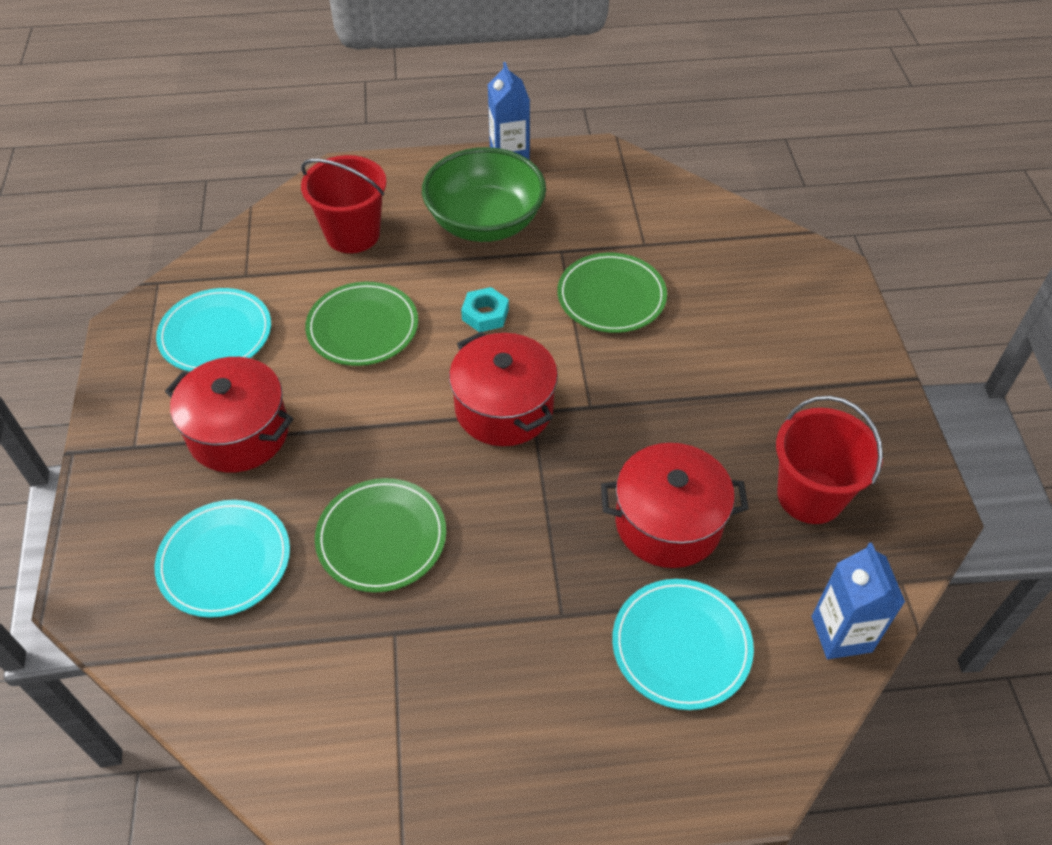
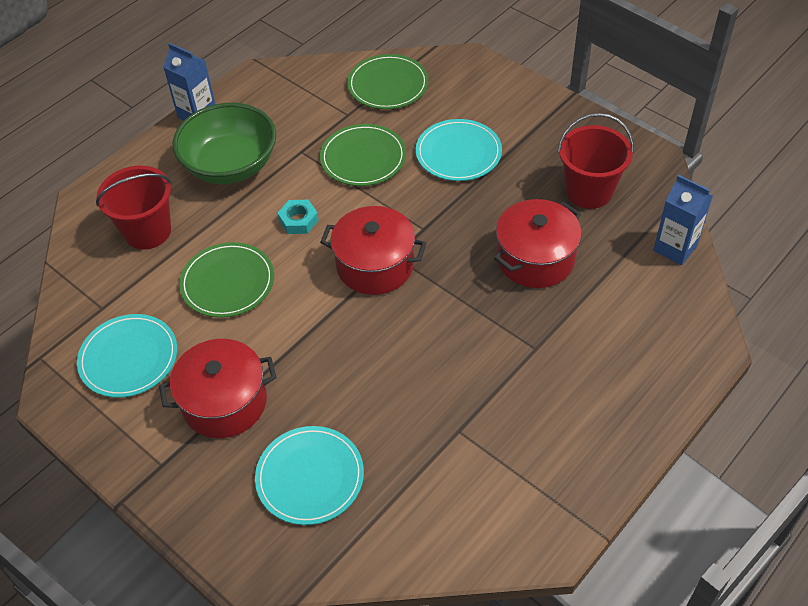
camera: 40 degrees left, 0 degrees up
green plate [315,478,446,592] -> green plate moved to [347,54,428,109]
turquoise plate [612,579,754,710] -> turquoise plate moved to [416,119,502,181]

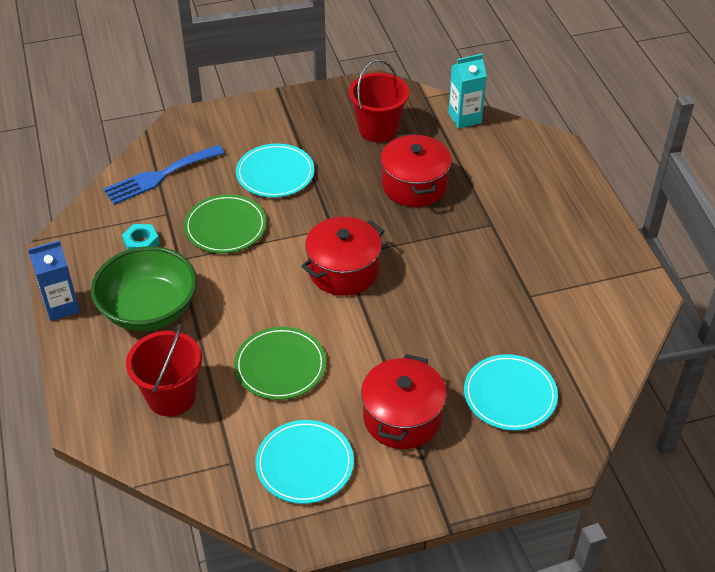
camera: 60 degrees left, 5 degrees down
turquoise nut [278,200,319,234] -> turquoise nut moved to [122,224,160,250]
green plate [347,54,428,109] -> blue fork [103,145,224,205]
blue carton [653,175,713,265] -> turquoise carton [448,54,487,129]

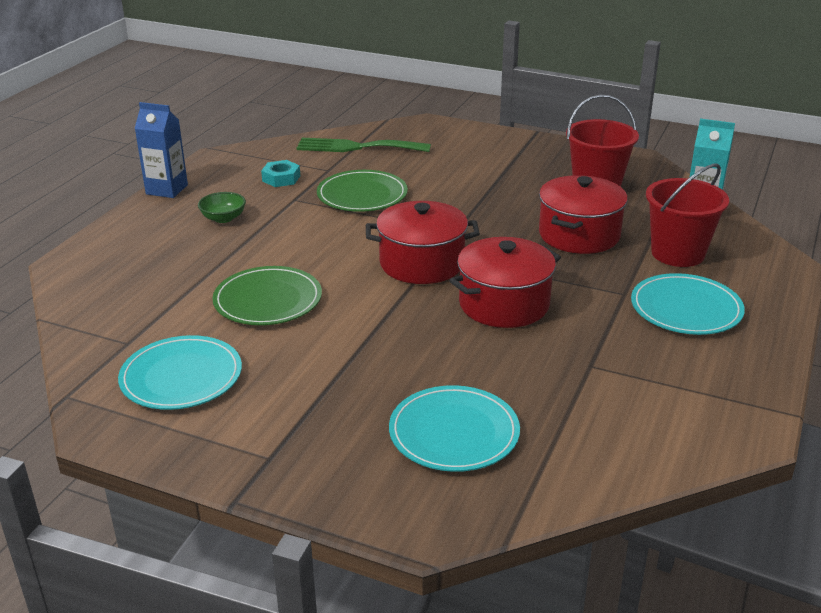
camera: 40 degrees right, 15 degrees down
green bowl [91,246,197,331] -> green bowl [198,192,246,223], size x0.43
blue fork [103,145,224,205] -> green fork [297,138,431,152]
red bucket [126,324,202,417] -> red bucket moved to [646,163,729,267]
turquoise plate [236,144,315,198] -> turquoise plate moved to [631,273,745,335]
red pot [361,354,447,449] -> red pot moved to [449,237,561,328]

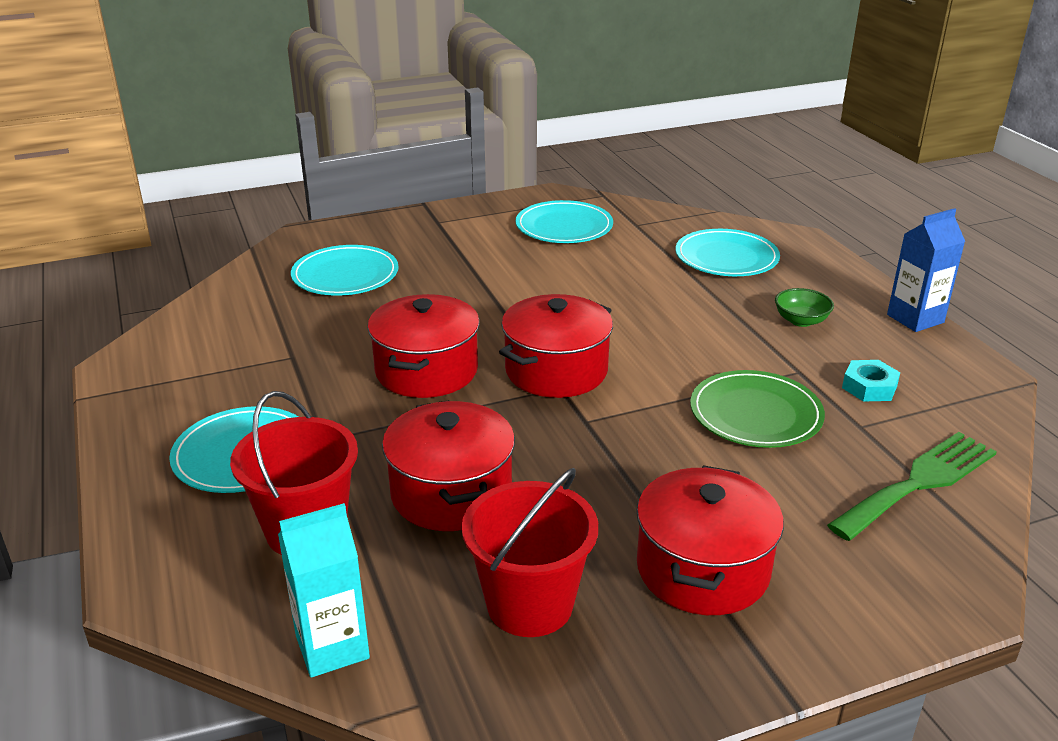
camera: 135 degrees right, 0 degrees up
green plate [213,266,322,325] -> none
none -> red pot [637,465,784,615]
none -> turquoise plate [675,229,780,276]

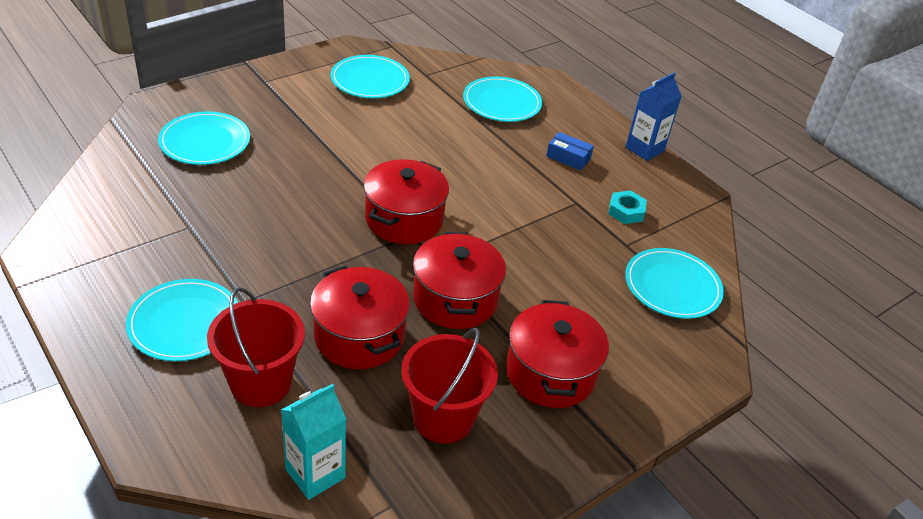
camera: 20 degrees left, 10 degrees up
red pot [368,294,480,398] -> red pot moved to [413,232,506,329]
green plate [690,370,825,448] -> none
green bowl [775,288,834,327] -> blue box [546,132,594,170]
green fork [827,432,997,541] -> turquoise plate [625,248,724,319]

